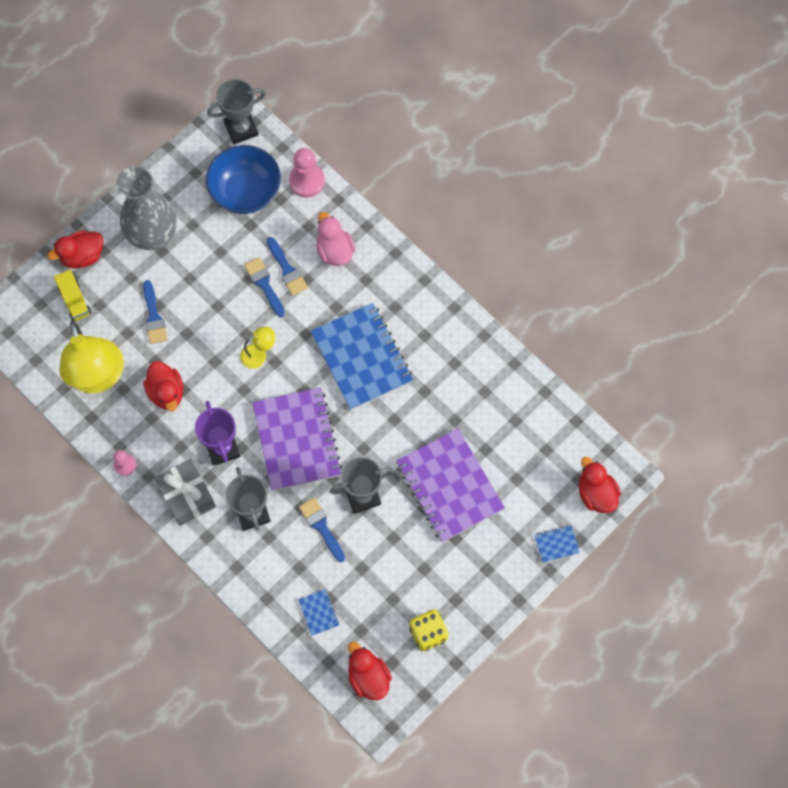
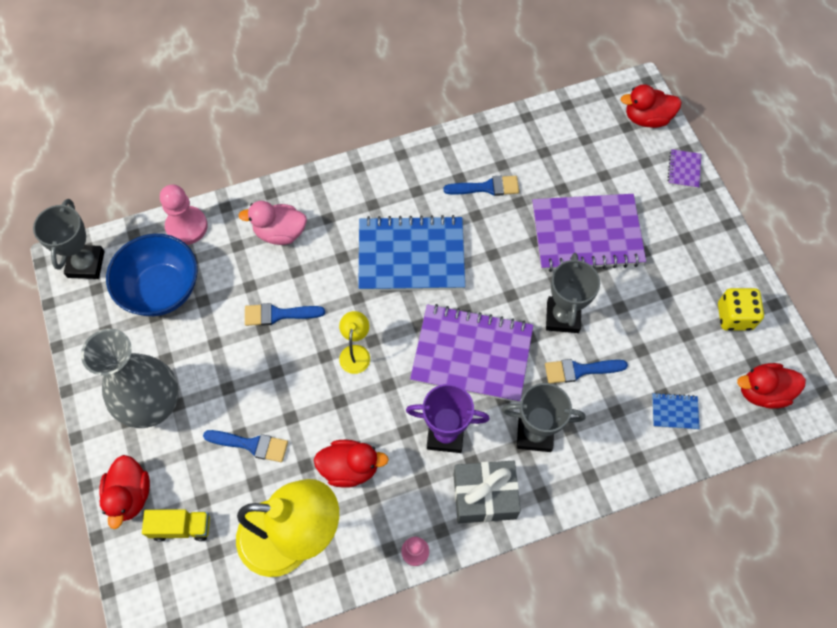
camera: 65 degrees left, 5 degrees down
blue brush [267,237,308,296] -> blue brush moved to [444,176,519,196]
blue notebook [535,525,580,562] -> purple notebook [668,149,701,188]

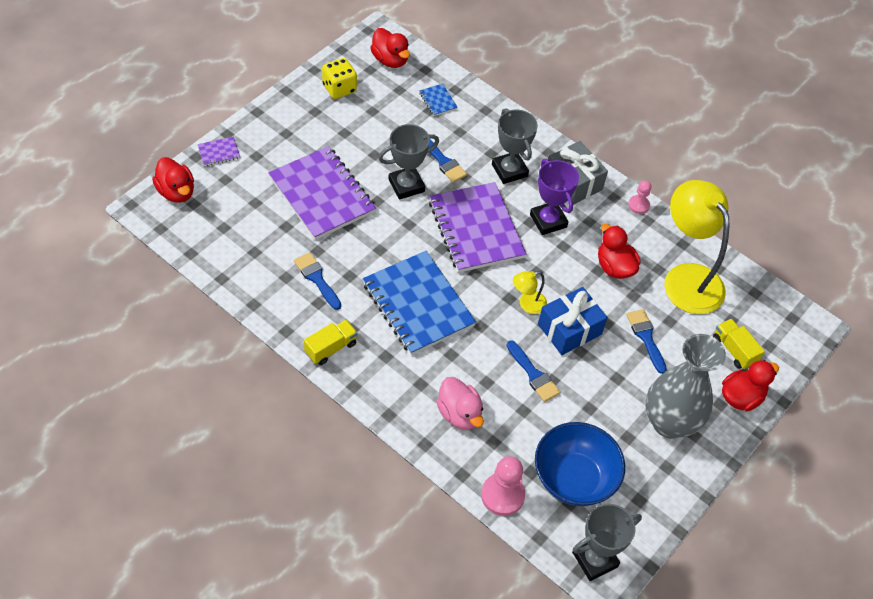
camera: 125 degrees left, 10 degrees down
none -> yellow truck [304,320,357,365]
none -> blue gift [538,287,608,355]

